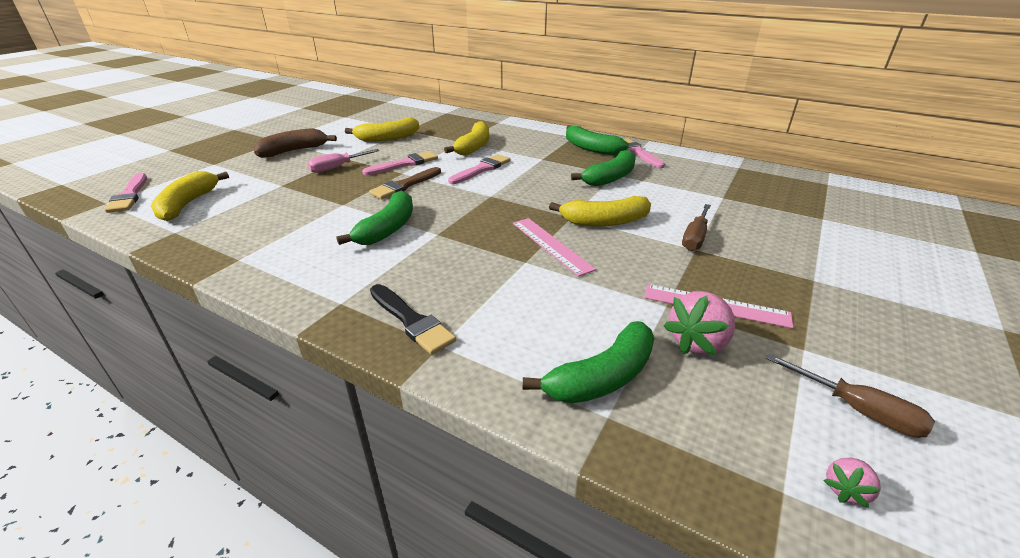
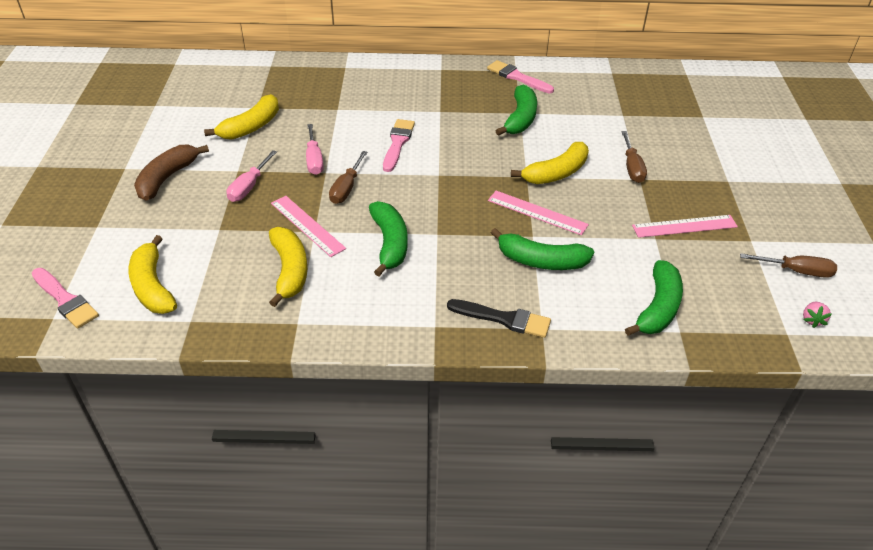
camera: 30 degrees left, 10 degrees up
pink brush [362,151,438,175] -> pink screwdriver [306,124,324,175]
brown brush [369,167,441,199] -> brown screwdriver [329,151,367,204]
yellow banana [444,121,489,155] -> yellow banana moved to [269,227,307,307]
green banana [566,125,629,155] -> green banana moved to [491,228,594,270]
pink strawberry [664,291,735,356] -> none
none -> pink ruler [271,196,346,257]

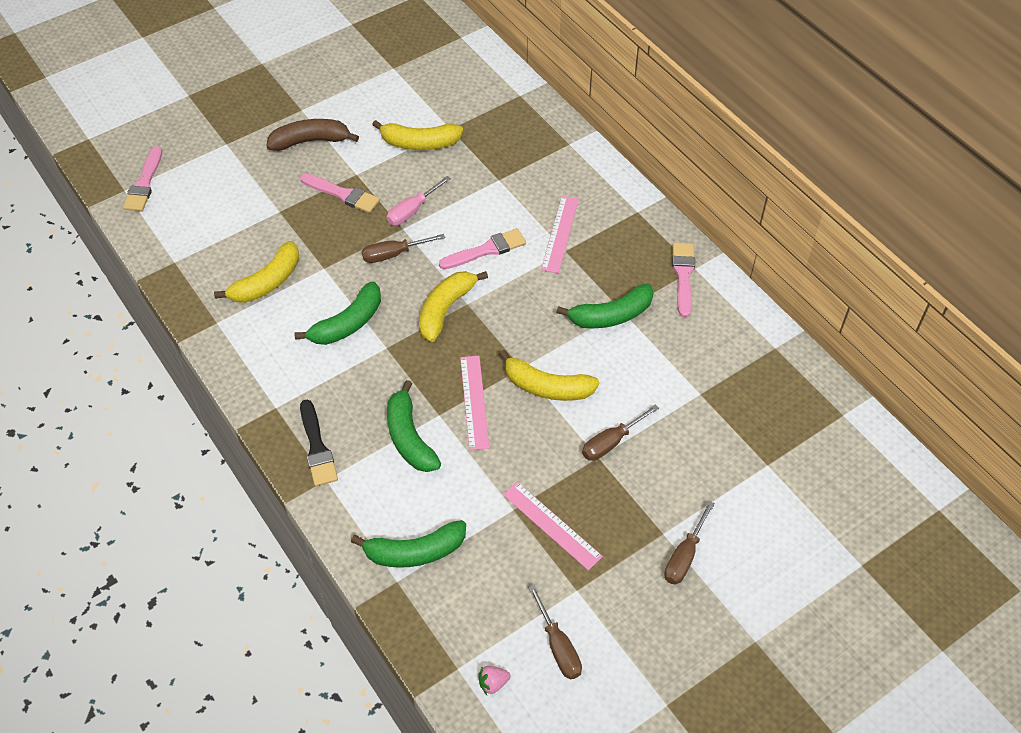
camera: 55 degrees right, 10 degrees up
yellow banana [129,235,177,314] -> yellow banana moved to [419,271,488,342]
pink screwdriver [226,150,277,202] -> pink brush [300,173,380,213]
pink ruler [271,196,346,257] -> pink ruler moved to [541,196,579,273]
none -> brown screwdriver [664,501,715,585]

